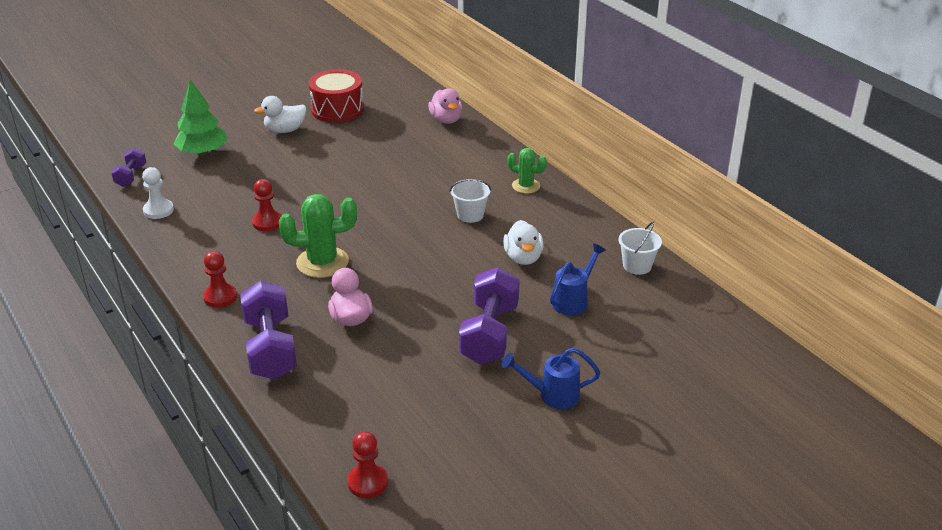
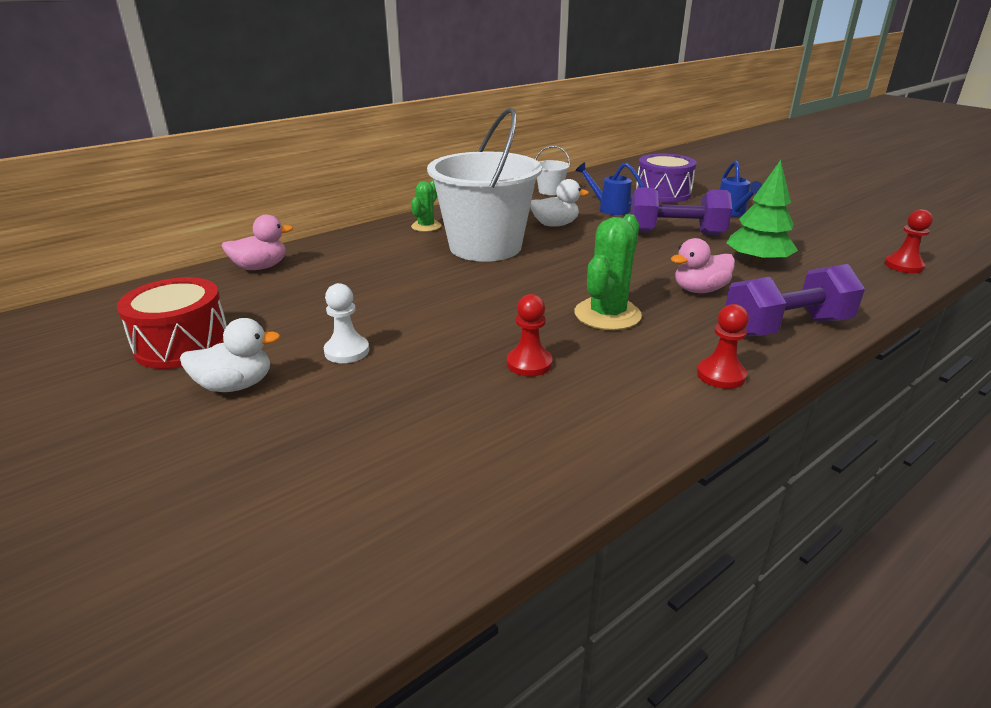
camera: 95 degrees left, 5 degrees down
purple dumbbell [111,148,146,187] -> none
white pawn [142,167,174,219] -> white pawn moved to [324,283,369,363]
green tree [173,80,227,155] -> green tree moved to [727,160,798,265]
white duck [254,96,306,133] -> white duck turned 75 degrees counterclockwise [180,318,281,392]
green cactus [279,194,357,278] -> green cactus turned 45 degrees clockwise [574,214,642,330]
white bucket [450,179,491,223] -> white bucket [427,108,542,262], size x2.47
none -> purple drum [636,154,697,203]

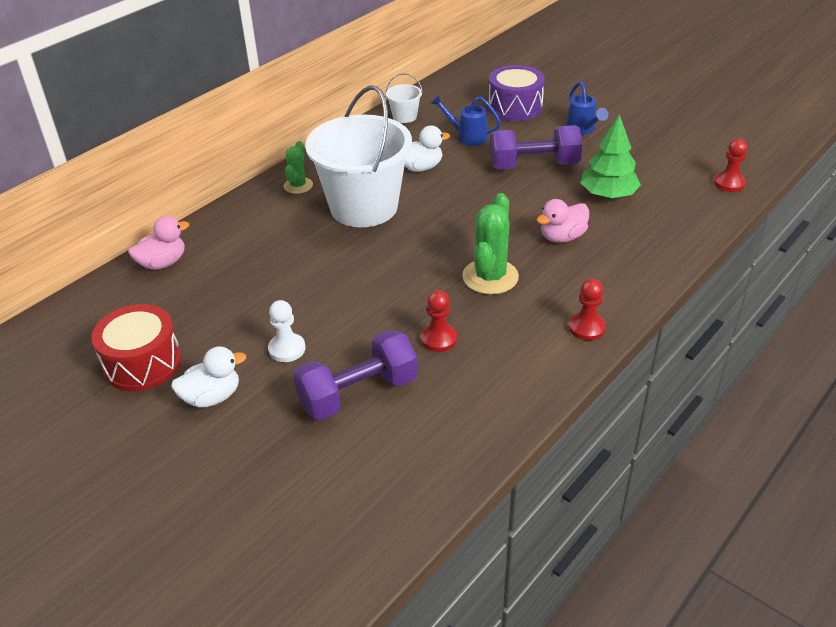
camera: 10 degrees left, 10 degrees up
purple dumbbell [725,264,865,336] -> purple dumbbell moved to [293,330,418,420]

